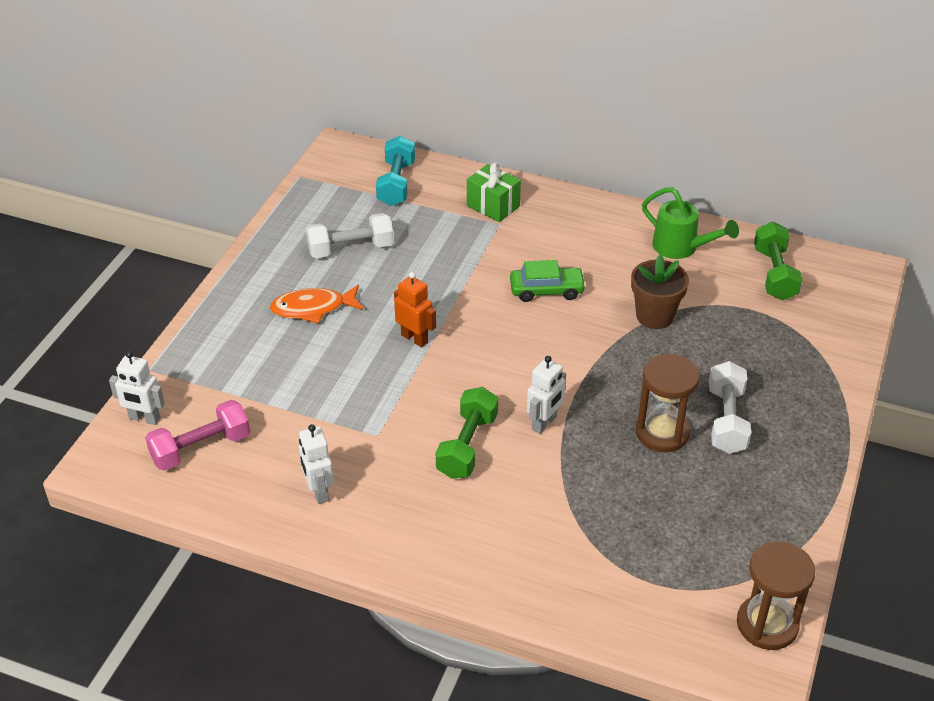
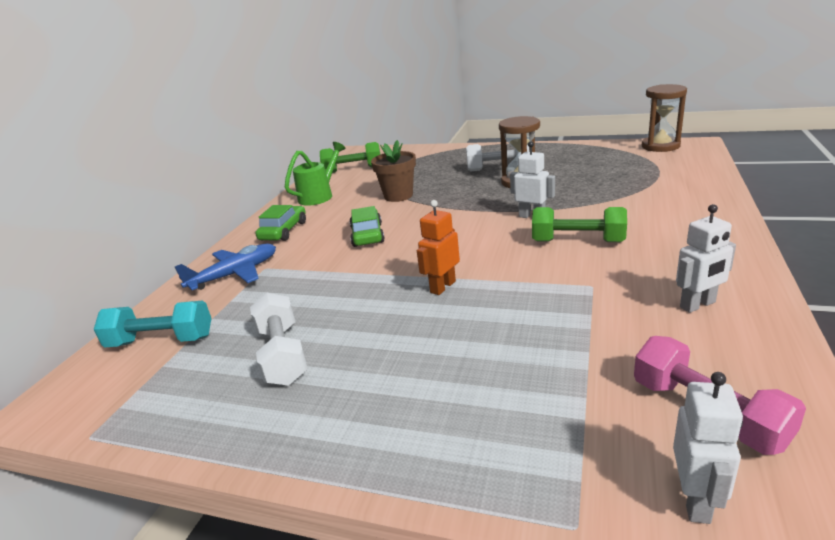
camera: 90 degrees left, 15 degrees down
orange fish [270,285,364,323] -> none
green gift [467,162,521,222] -> blue plane [175,244,276,290]
none -> green car [255,205,306,241]

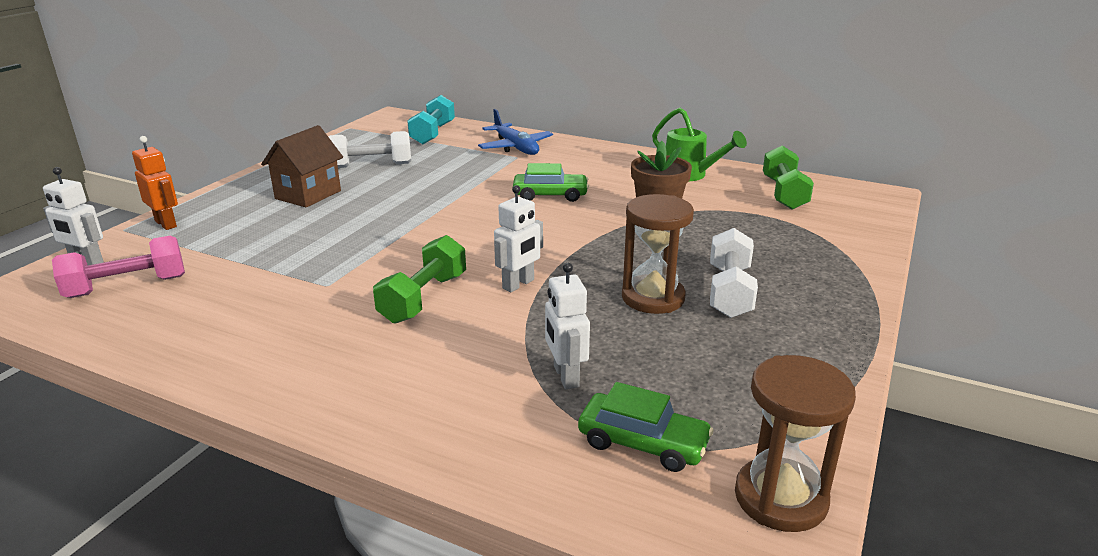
camera: 95 degrees right, 0 degrees up
green car [255,205,306,241] -> green car moved to [578,382,713,472]
orange robot [417,200,460,295] -> orange robot moved to [132,136,178,230]
white robot [676,204,736,313] -> white robot moved to [545,263,590,389]
none -> brown house [261,125,343,207]

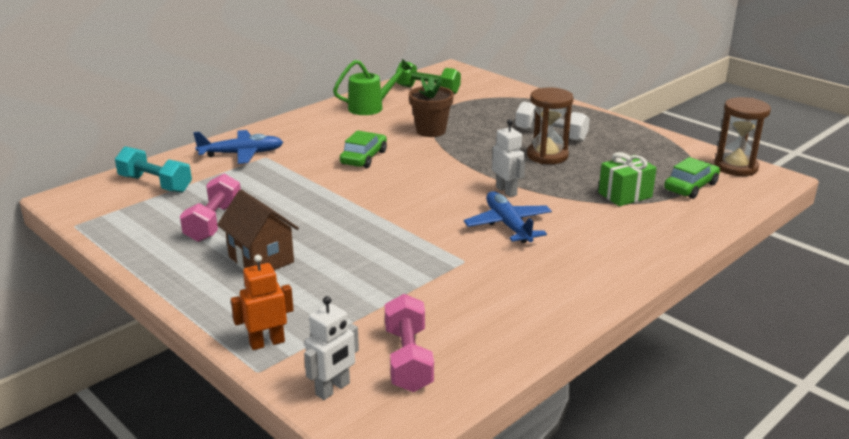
camera: 70 degrees left, 0 degrees up
white dumbbell [329,131,411,168] -> pink dumbbell [180,173,241,242]
green dumbbell [373,235,466,324] -> blue plane [464,191,552,243]
white robot [545,263,590,389] -> green gift [598,152,657,206]

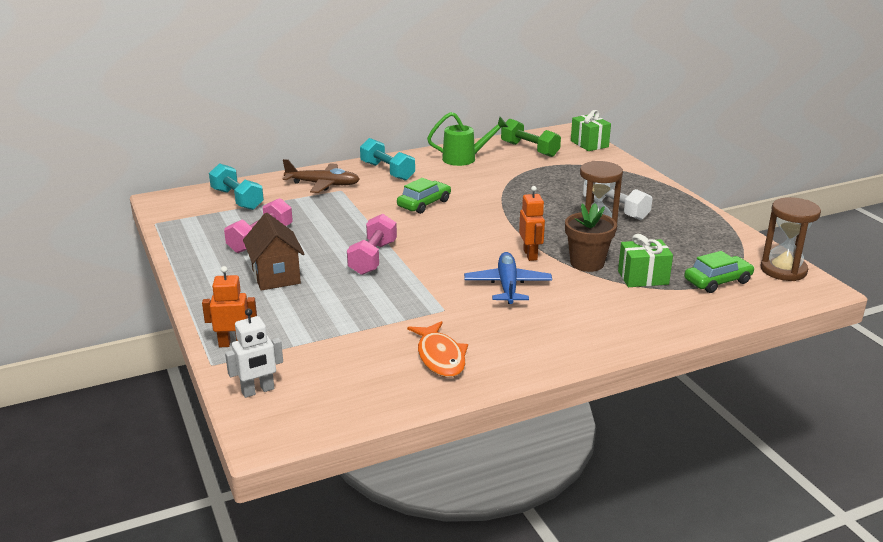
camera: 20 degrees right, 0 degrees up
blue plane [193,130,283,164] -> brown plane [283,159,360,193]
pink dumbbell [385,294,434,392] -> pink dumbbell moved to [347,214,397,275]
brown flower pot [409,77,454,137] -> brown flower pot moved to [565,203,617,272]
white robot [492,119,525,197] -> orange robot [519,186,545,261]
none -> turquoise dumbbell [360,138,415,181]
none -> orange fish [407,321,468,377]
none -> green gift [571,110,611,151]

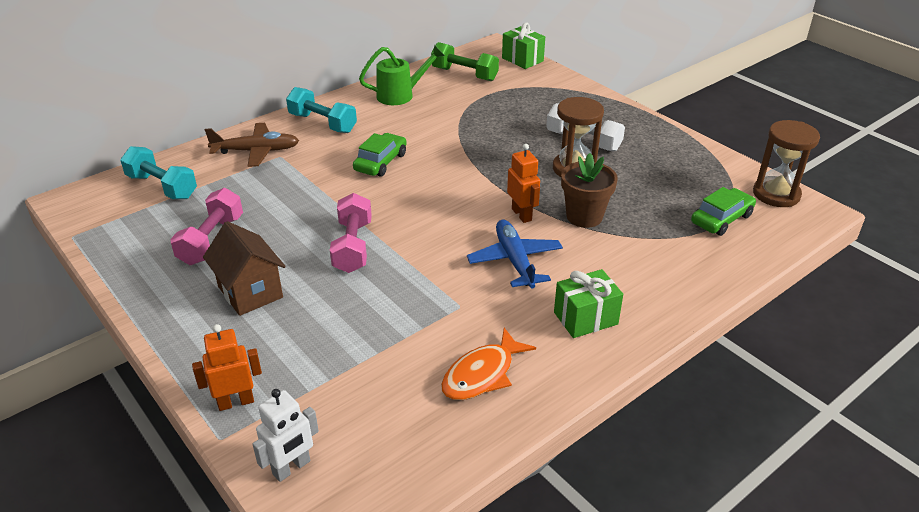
camera: 15 degrees left, 10 degrees up
orange fish [407,321,468,377] -> orange fish turned 75 degrees clockwise [441,328,536,400]
green gift [618,234,673,287] -> green gift moved to [554,269,623,338]

